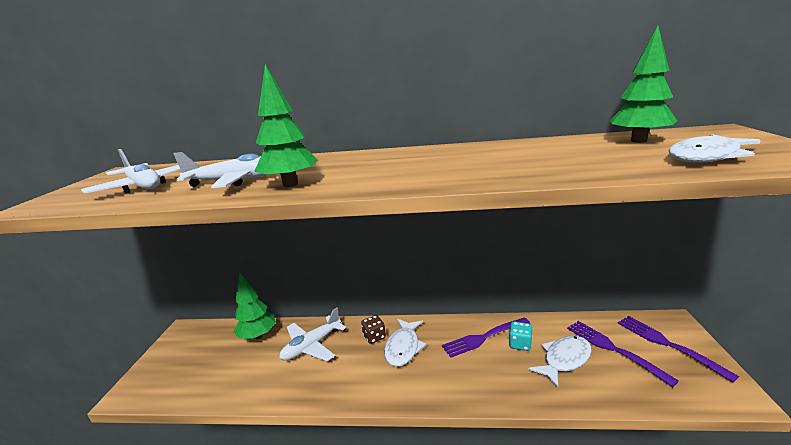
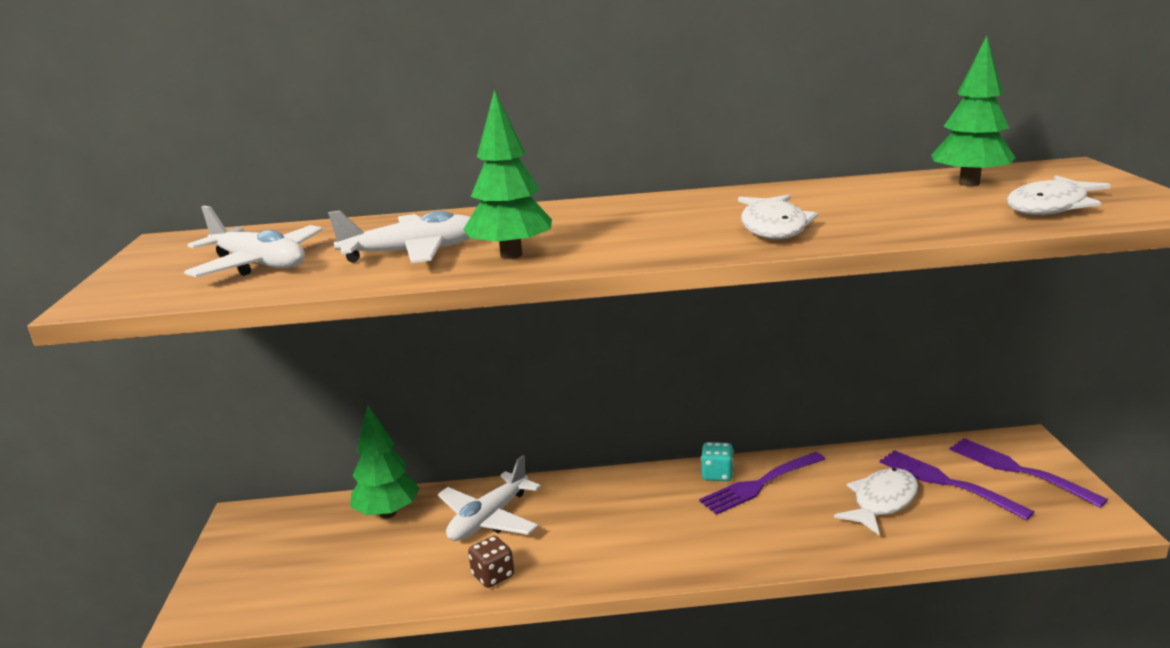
camera: 10 degrees left, 0 degrees up
brown dice [361,315,386,344] -> brown dice moved to [468,536,514,588]
white fish [384,319,426,367] -> white fish moved to [738,195,818,239]
turquoise dice [509,322,533,351] -> turquoise dice moved to [701,442,734,481]

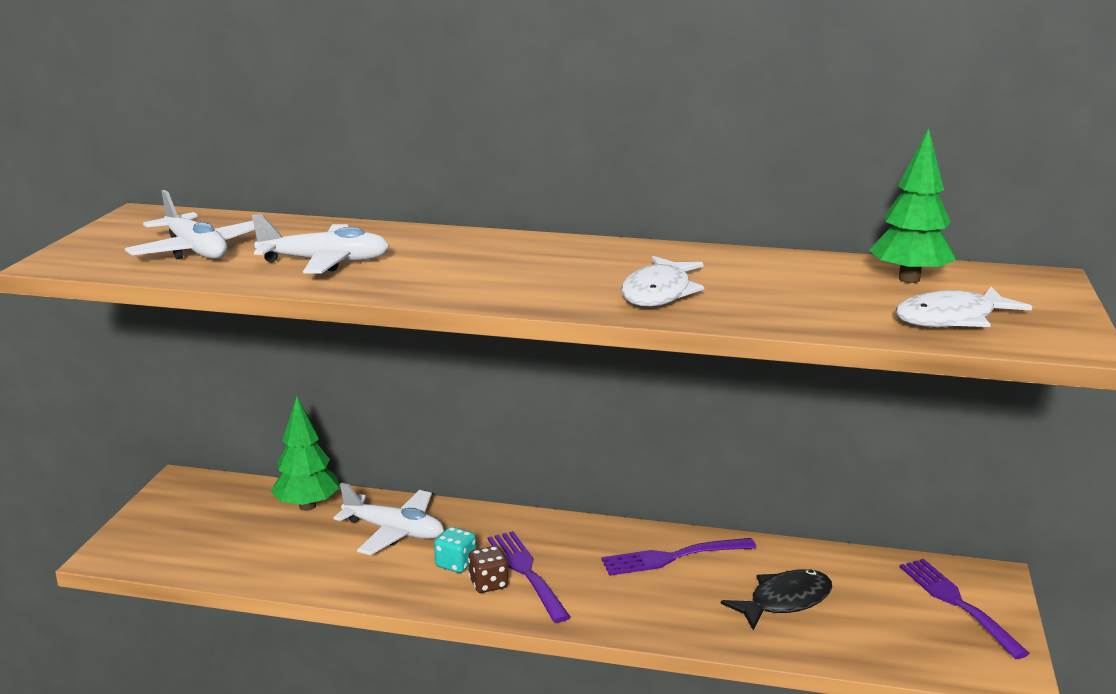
camera: 15 degrees right, 0 degrees up
white plane [438,455,541,541] -> white plane turned 120 degrees counterclockwise [334,483,444,555]
green tree [463,89,552,259] -> none
brown dice [468,536,514,588] -> brown dice moved to [468,546,509,593]
turquoise dice [701,442,734,481] -> turquoise dice moved to [434,527,476,573]
white fish [834,468,918,535] -> black fish [721,569,832,630]
purple fork [880,450,1034,520] -> purple fork moved to [488,531,570,623]

